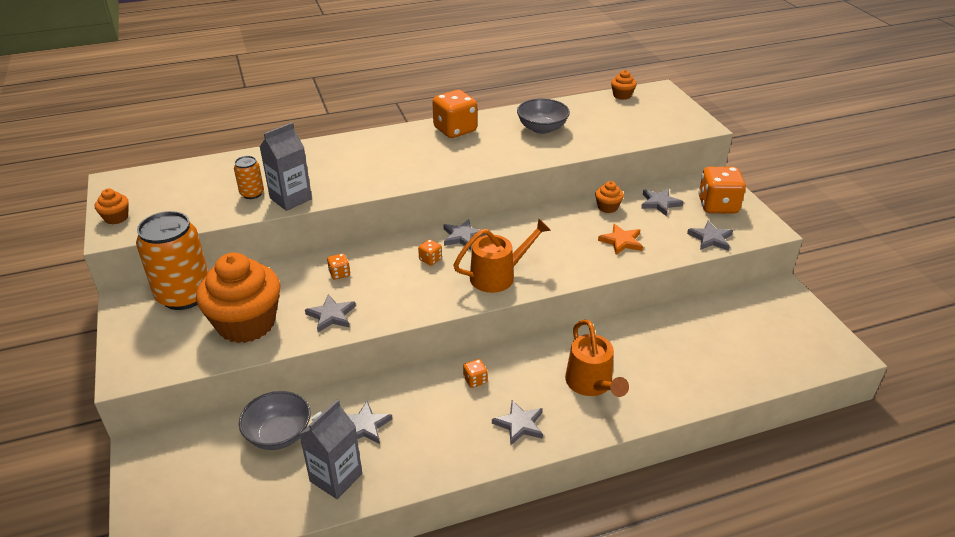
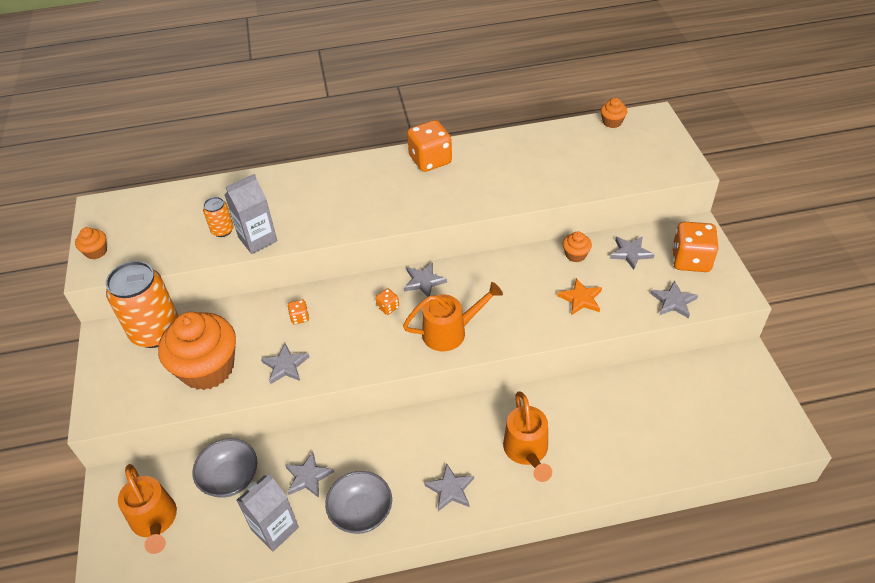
camera: 10 degrees right, 10 degrees up
orange dice [463,359,488,388] -> none
grey bowl [517,98,570,134] -> grey bowl moved to [325,471,392,534]
none -> orange watering can [118,464,177,554]

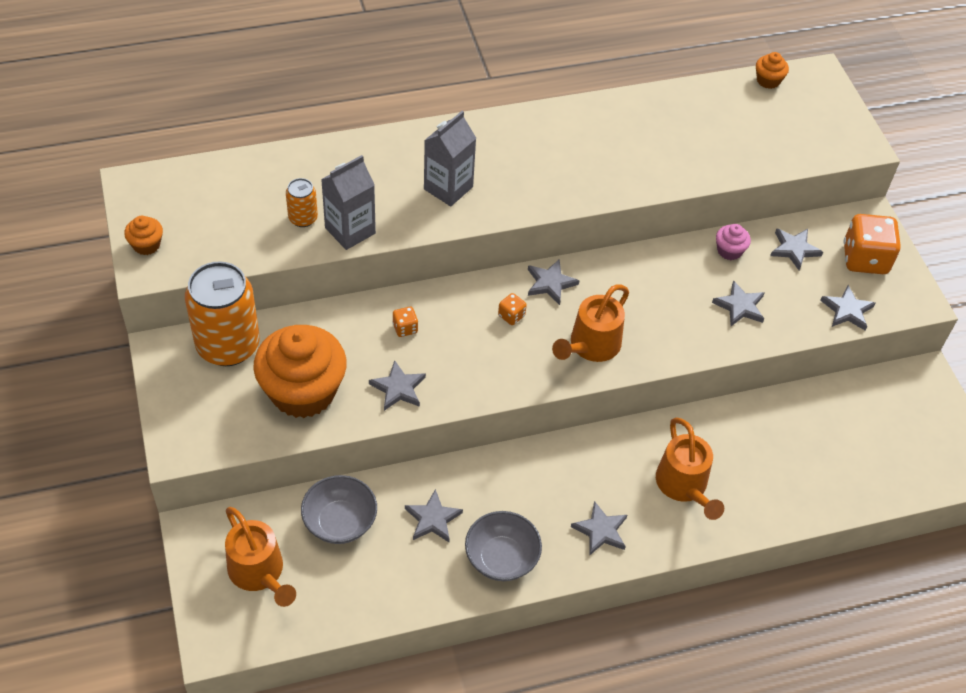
camera: 10 degrees left, 5 degrees up
grey carton [236,474,299,551] -> grey carton moved to [424,111,476,206]
orange watering can [403,282,503,351] -> orange watering can turned 150 degrees clockwise [552,284,629,362]
orange dice [407,120,452,172] -> none
orange star [557,278,602,315] -> grey star [712,280,765,326]
orange cupcake [563,231,592,262] -> pink cupcake [716,224,751,260]

